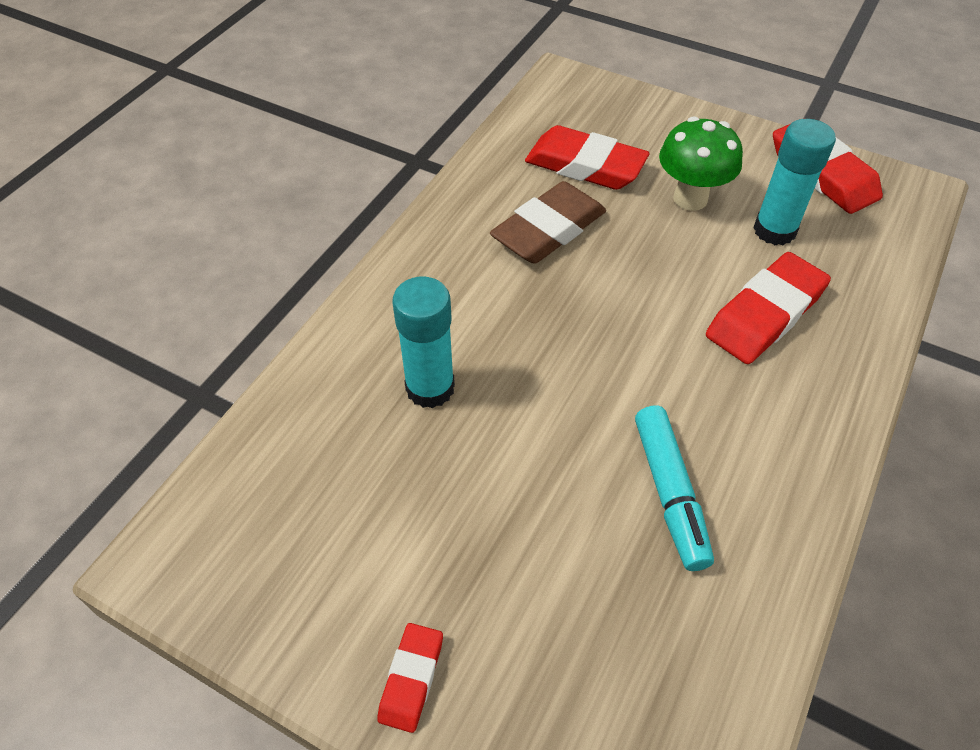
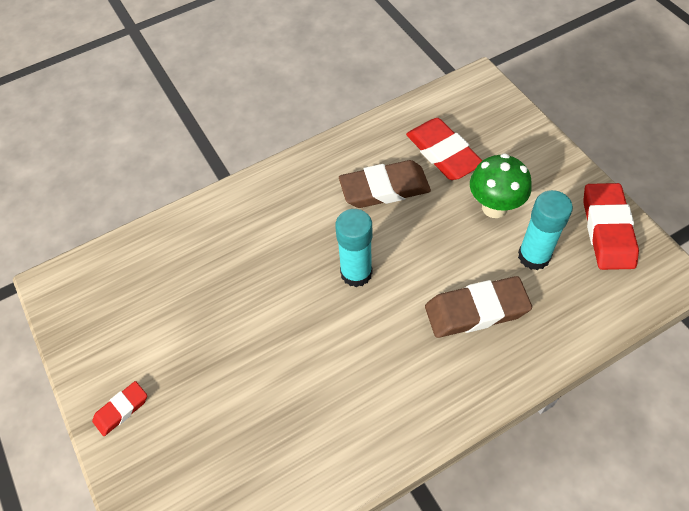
camera: 35 degrees right, 5 degrees up
turquoise glue stick [392,277,455,408] -> turquoise glue stick moved to [335,209,373,287]
turquoise marker [635,406,714,571] -> none
red eraser [706,252,831,364] -> brown eraser [425,276,532,338]

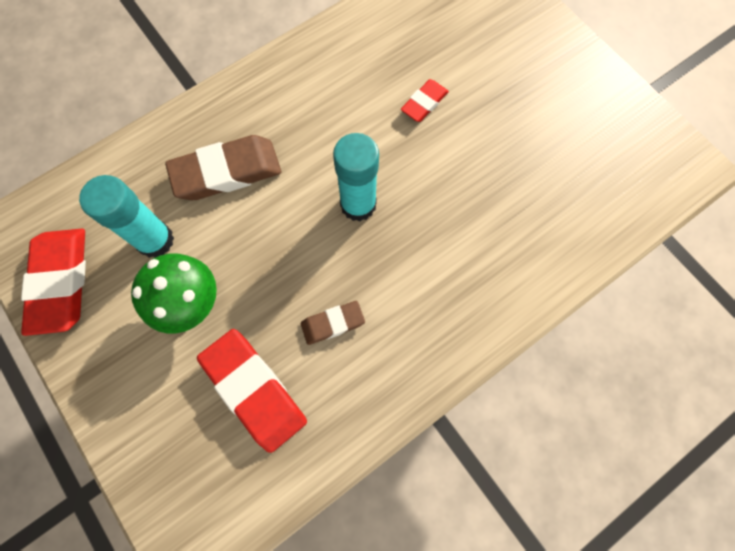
camera: 170 degrees right, 15 degrees up
red eraser [92,381,147,436] -> red eraser moved to [401,79,449,122]
brown eraser [339,160,431,208] -> brown eraser [301,301,365,345], size x0.54

